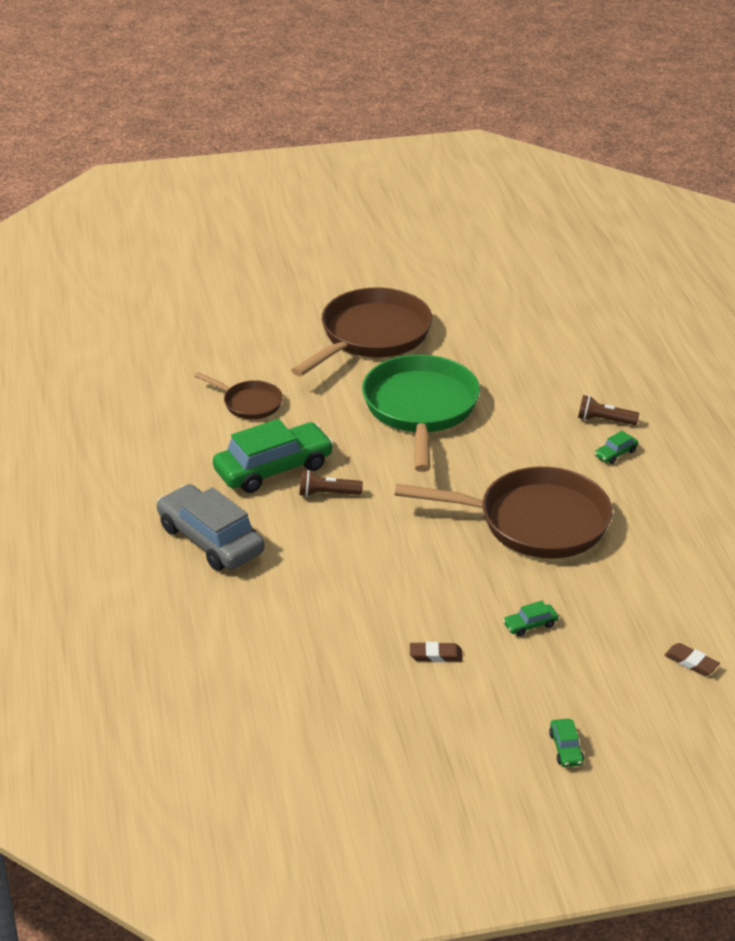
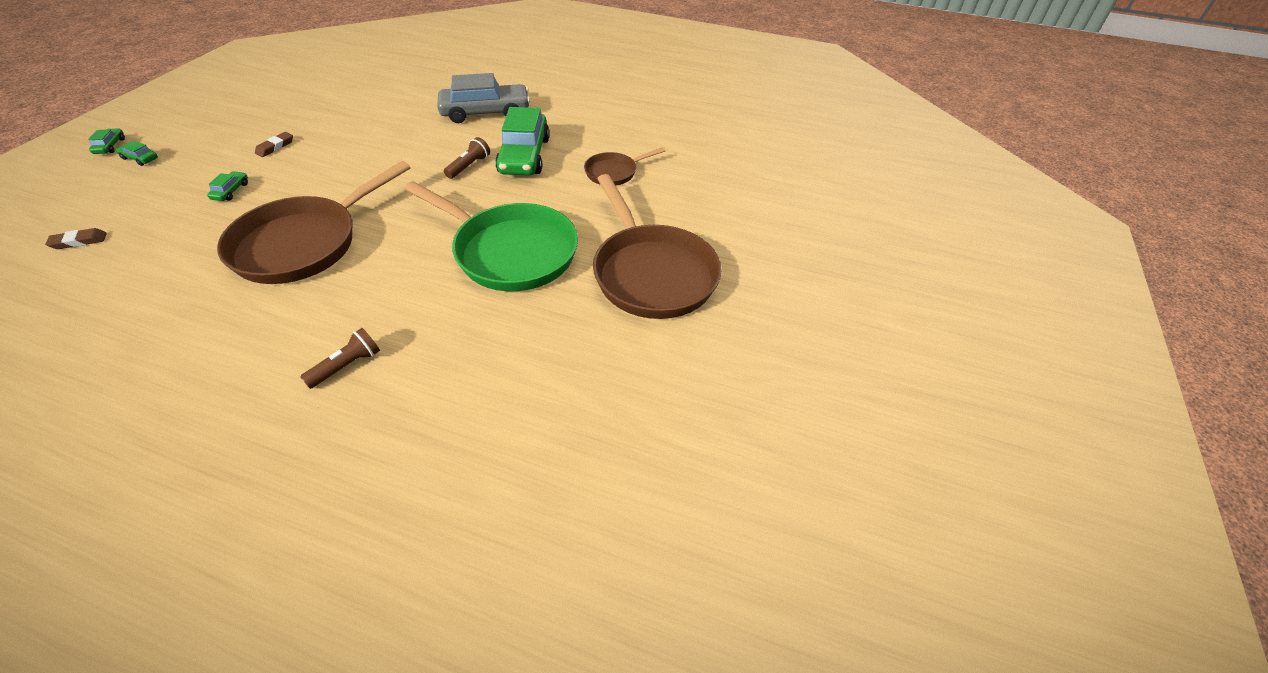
camera: 120 degrees right, 10 degrees up
green car [595,431,638,464] -> green car moved to [88,128,125,154]

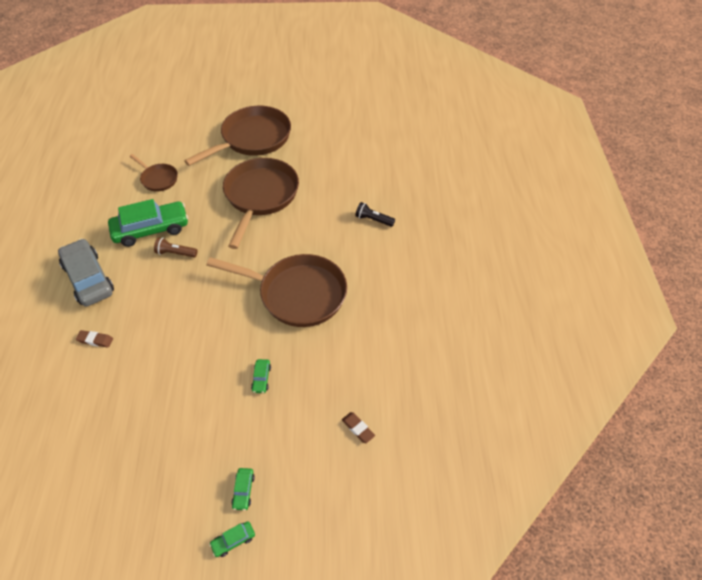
camera: 110 degrees left, 5 degrees up
green car [207,171,248,201] -> green car turned 75 degrees counterclockwise [251,359,271,393]
brown eraser [255,132,293,157] -> brown eraser moved to [76,330,113,348]
brown flashlight [300,328,380,389] -> black flashlight [355,202,395,227]
green pan [404,181,578,291] -> brown pan [223,158,299,249]

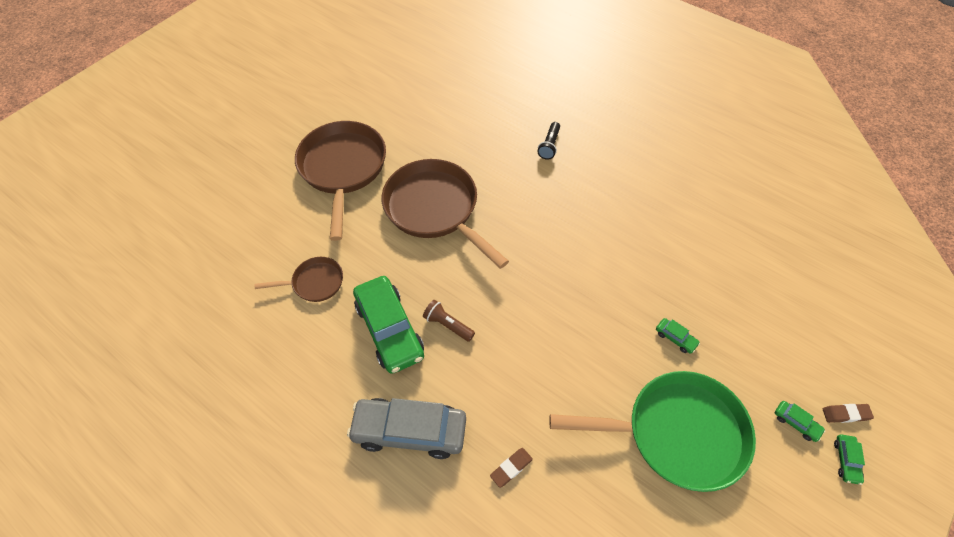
camera: 50 degrees left, 5 degrees up
green car [108,199,188,247] -> green car turned 135 degrees clockwise [353,276,424,374]
brown flashlight [154,237,198,257] -> brown flashlight turned 75 degrees clockwise [423,300,475,342]
brown pan [206,254,347,327] -> none
brown eraser [342,412,375,443] -> brown eraser moved to [823,404,874,423]
black flashlight [355,202,395,227] -> black flashlight turned 45 degrees counterclockwise [537,122,560,160]
none -> green pan [549,371,756,492]

